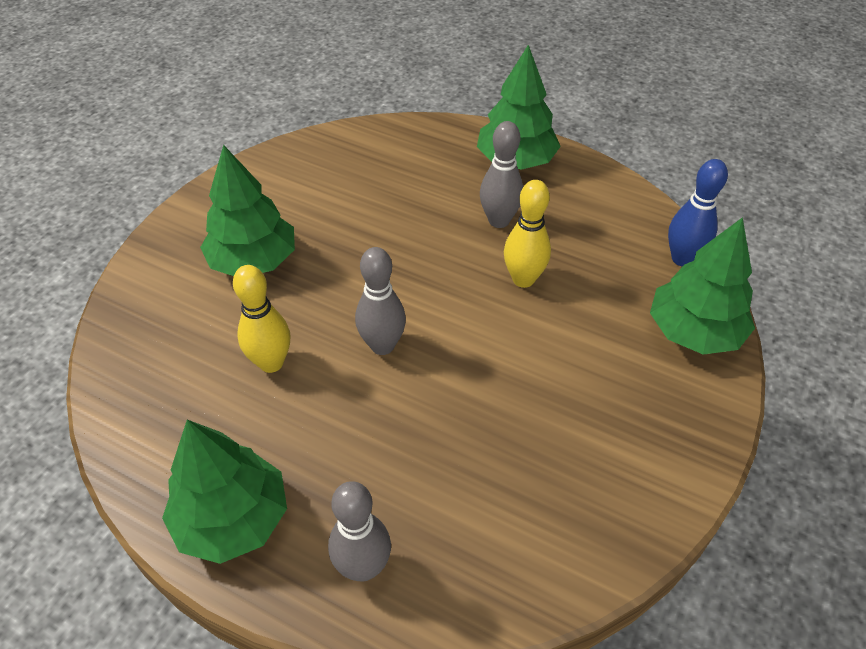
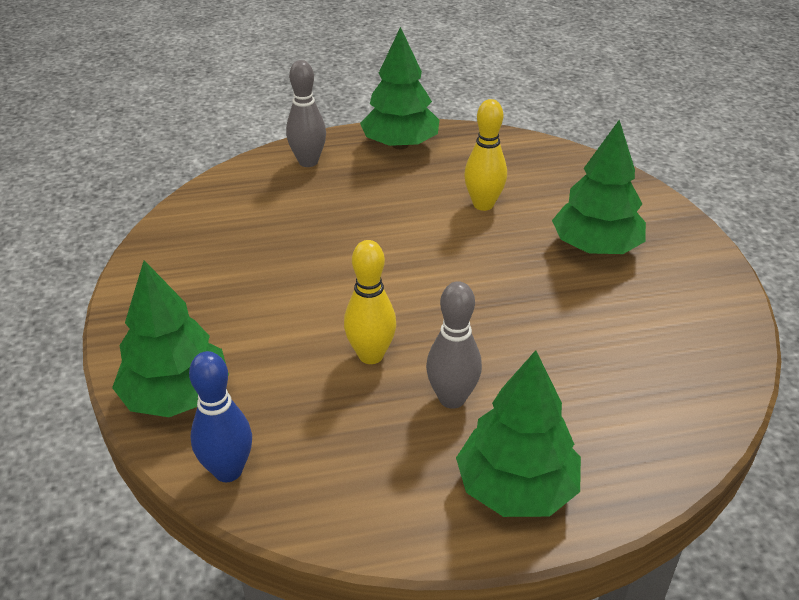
camera: 140 degrees right, 10 degrees down
grey bowling pin [355,247,406,355] -> none

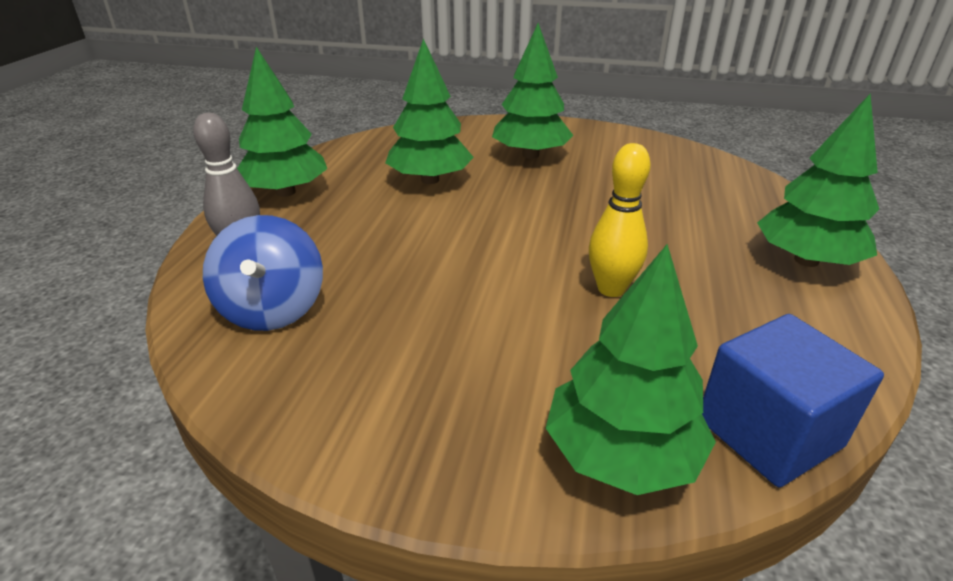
camera: 65 degrees left, 5 degrees down
blue bowling pin [189,351,252,482] -> blue cube [702,314,884,487]
grey bowling pin [426,281,482,409] -> none
yellow bowling pin [464,99,507,211] -> green tree [385,39,474,184]
none -> blue spinning top [203,215,323,331]

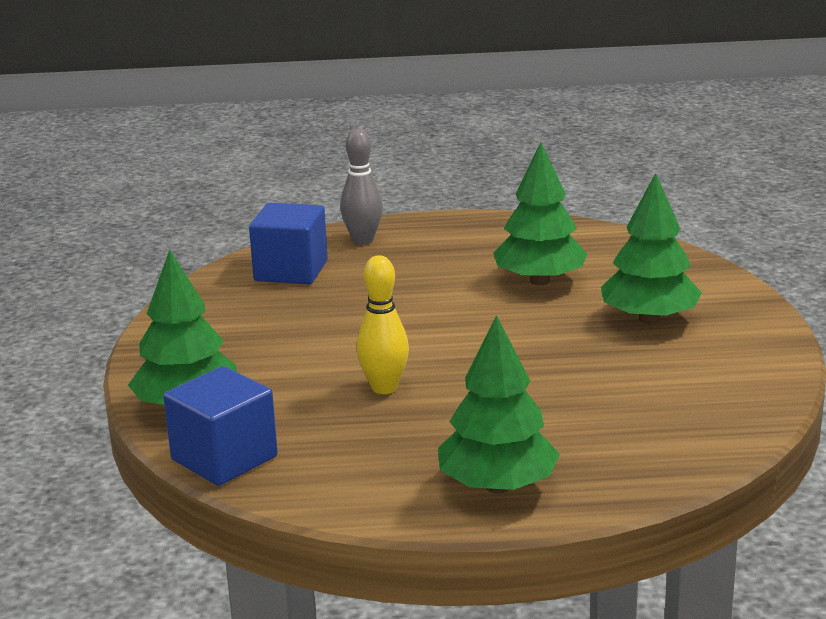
camera: 75 degrees right, 10 degrees down
blue spinning top [203,215,323,331] -> blue cube [249,203,328,284]
green tree [237,47,327,197] -> none

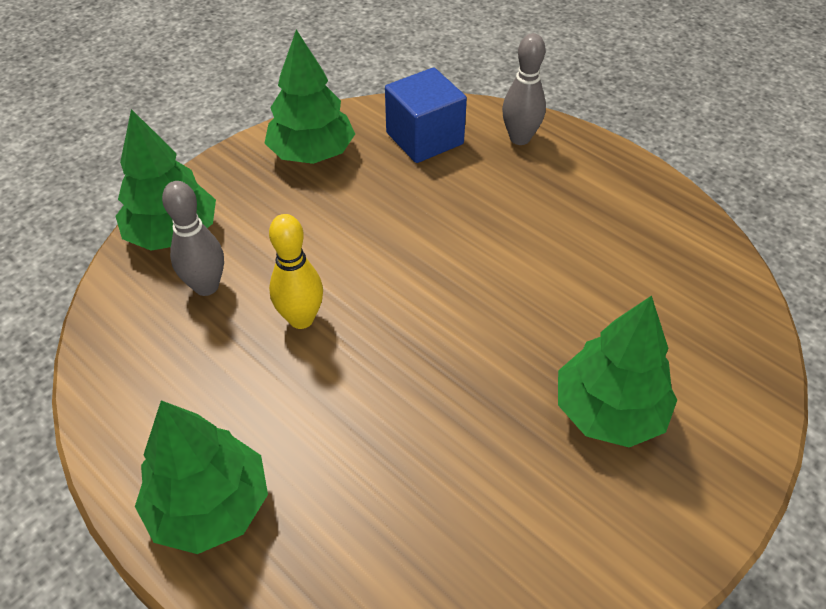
camera: 45 degrees right, 25 degrees up
blue cube [163,366,278,486] -> none
green tree [493,142,588,285] -> green tree moved to [265,30,355,164]
none -> grey bowling pin [162,181,224,296]

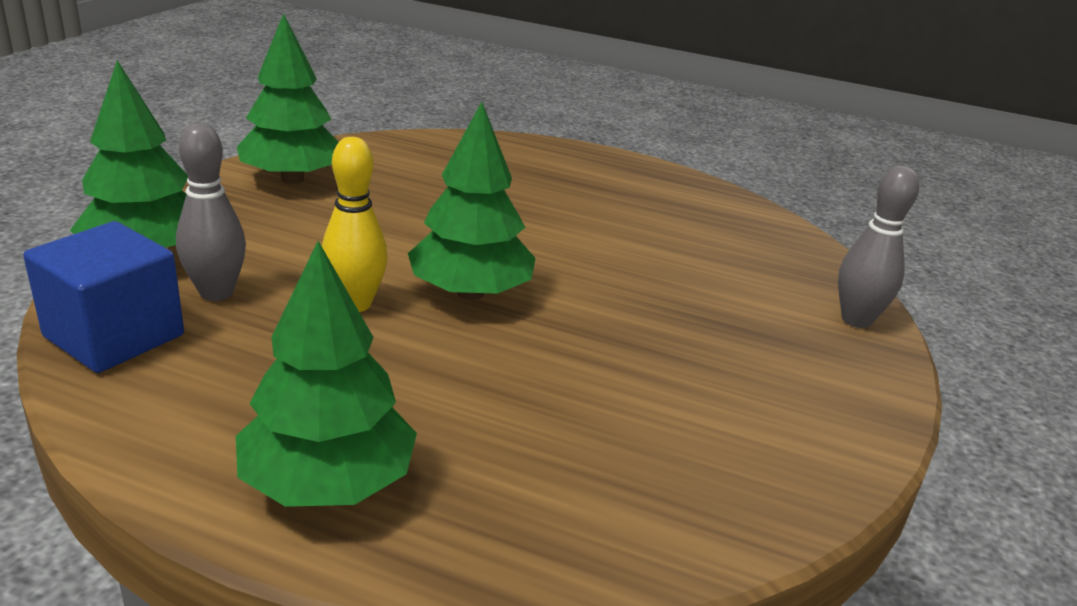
camera: 25 degrees left, 20 degrees down
blue cube [385,68,467,163] -> blue cube moved to [23,221,184,373]
grey bowling pin [502,33,546,145] -> grey bowling pin moved to [838,166,919,328]
green tree [558,296,677,447] -> green tree moved to [408,102,536,300]

